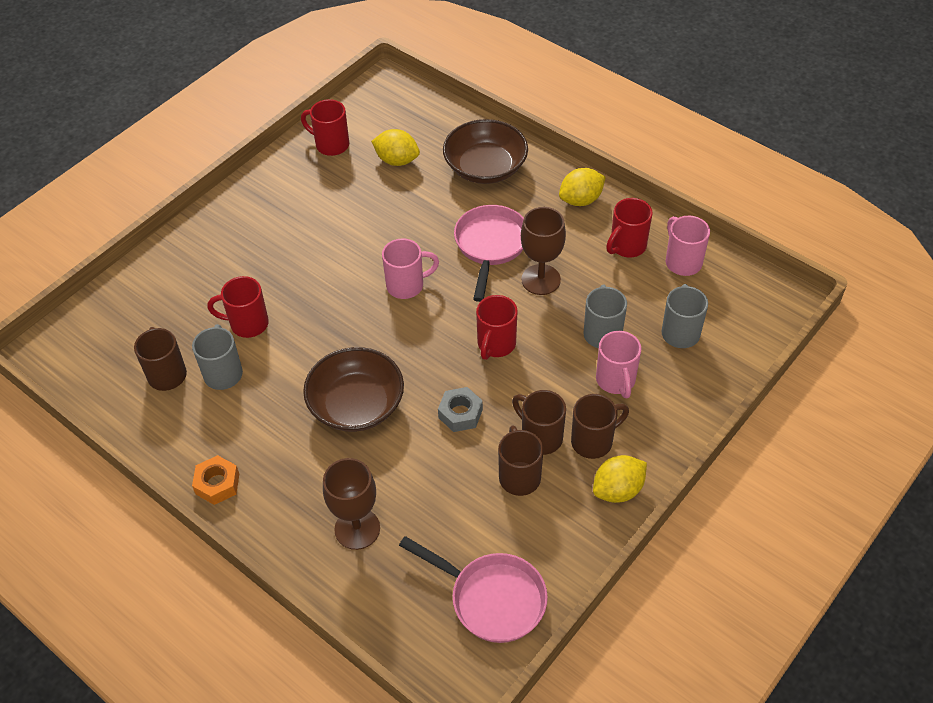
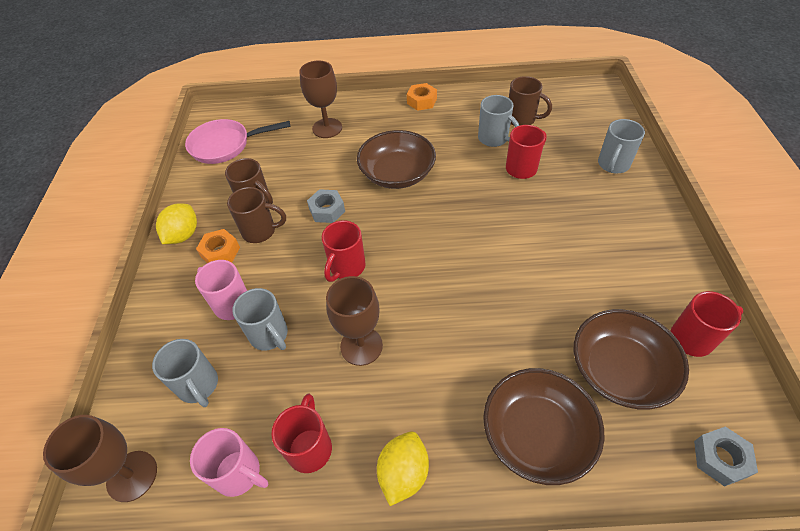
camera: 140 degrees right, 0 degrees up
yellow lemon [371,129,420,166] -> brown bowl [574,309,689,410]
pink mug [382,239,439,299] -> none
pink pan [454,205,524,302] -> none
red mug [476,295,518,360] -> red mug turned 135 degrees counterclockwise [322,220,366,282]
brown mug [571,394,629,459] -> orange nut [196,229,240,263]
none -> brown goblet [43,415,157,502]
none -> grey mug [598,119,645,173]
none -> grey nut [694,427,758,487]

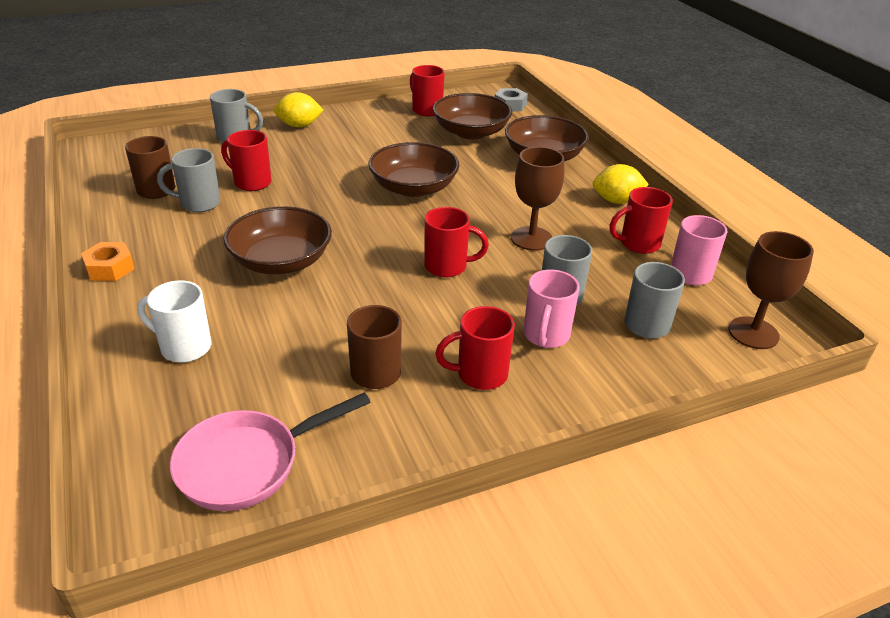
camera: 115 degrees left, 15 degrees down
yellow lemon [156,204,197,244] -> yellow lemon moved to [274,92,323,127]
pink pan [185,119,290,164] -> pink pan turned 90 degrees clockwise [170,392,371,511]
orange nut [196,229,240,263] -> red mug [435,306,515,390]
brown mug [227,187,286,243] -> none
brown goblet [299,60,342,138] -> white mug [137,280,211,363]
grey nut [307,189,345,223] -> none
grey mug [478,95,519,147] -> grey mug turned 120 degrees counterclockwise [157,148,220,212]
none -> brown bowl [368,142,459,197]

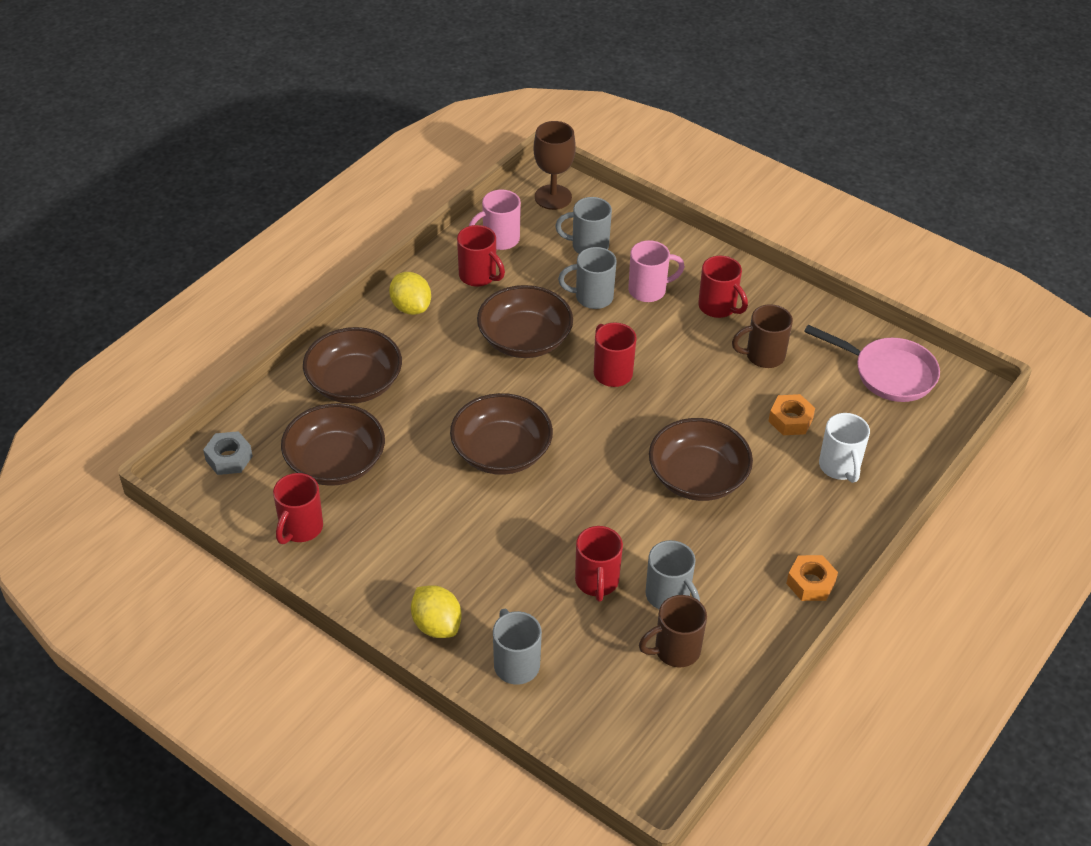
camera: 120 degrees left, 10 degrees up
brown goblet [511,147,564,251] -> brown bowl [477,285,573,358]
none -> orange nut [769,394,815,435]

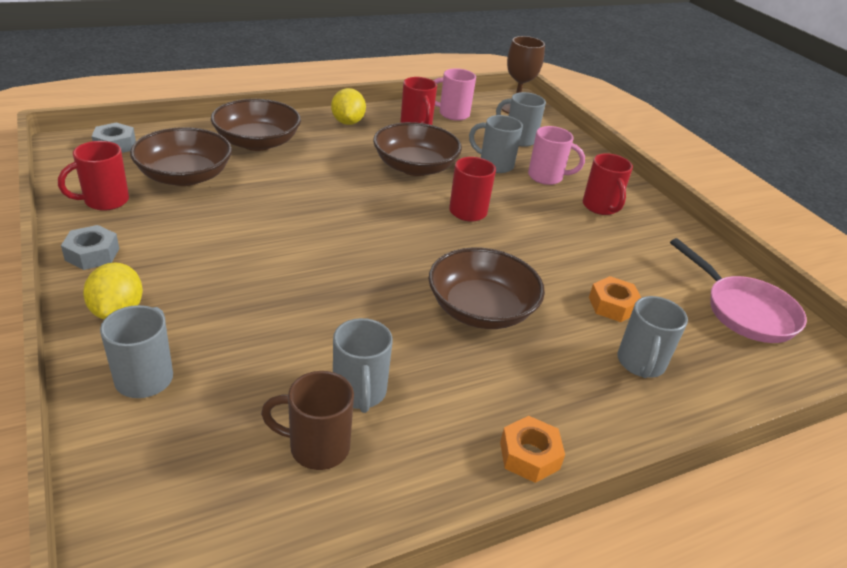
camera: 25 degrees right, 10 degrees down
brown bowl [450,393,553,475] -> none
red mug [575,526,623,601] -> none
brown mug [732,304,793,368] -> none
white mug [819,413,870,483] -> grey mug [617,296,688,378]
none -> grey nut [61,225,119,270]

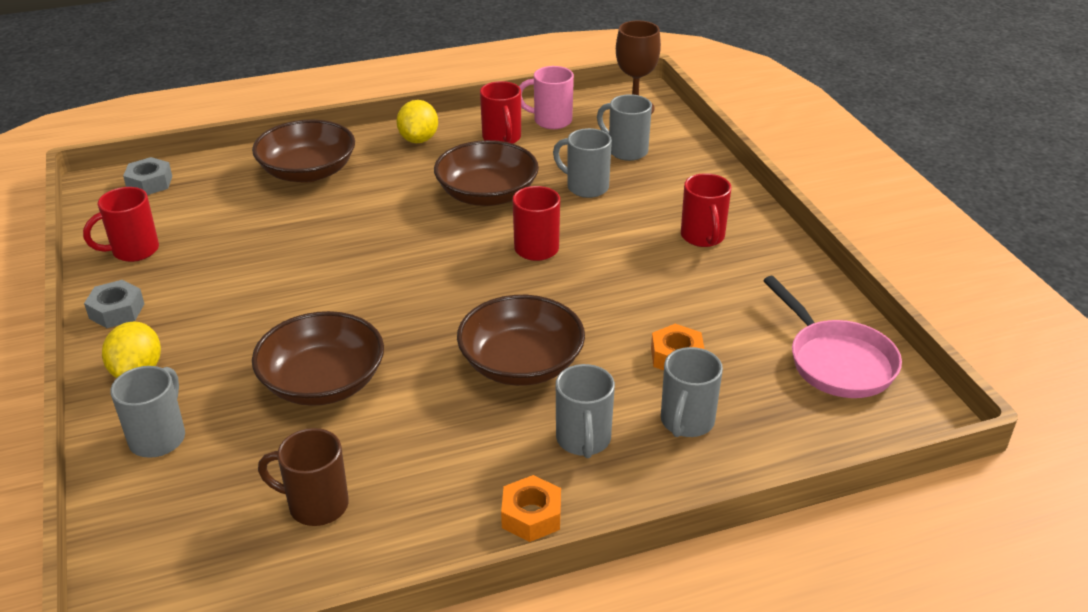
camera: 10 degrees right, 0 degrees up
brown bowl [130,127,232,186] -> brown bowl moved to [252,311,384,406]
grey mug [333,318,393,413] -> grey mug moved to [556,364,615,458]
pink mug [528,126,585,185] -> none

